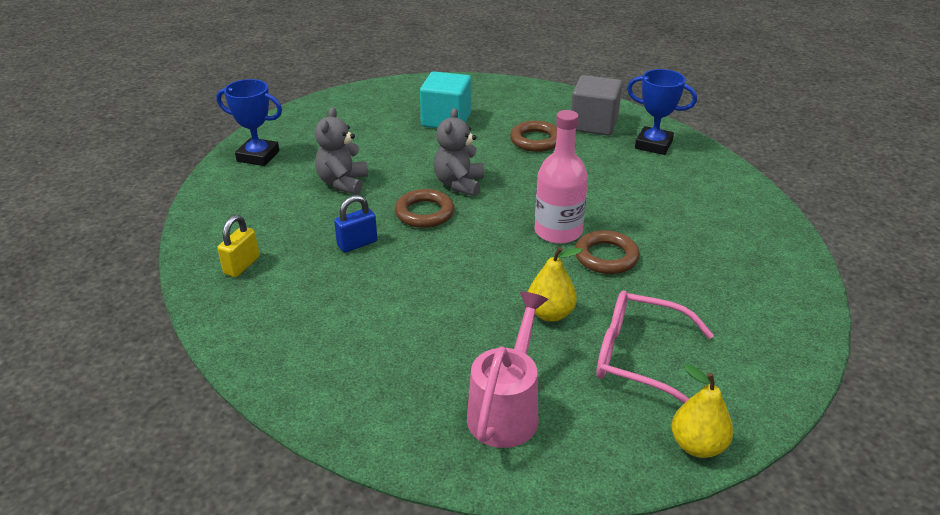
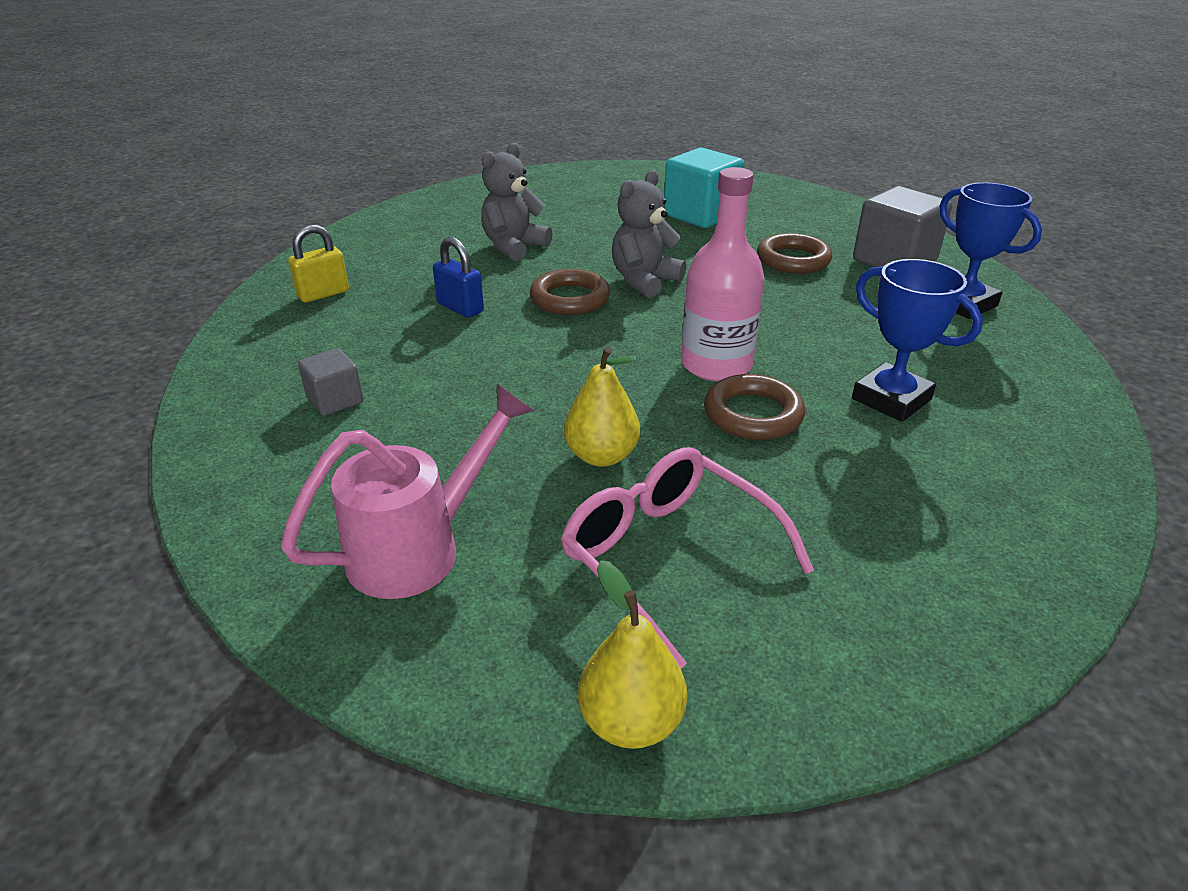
camera: 30 degrees right, 0 degrees up
blue trophy [216,79,282,166] -> blue trophy moved to [852,259,983,422]
blue padlock [334,195,377,253] -> blue padlock turned 45 degrees clockwise [433,237,484,318]
none -> grey cube [298,348,363,416]

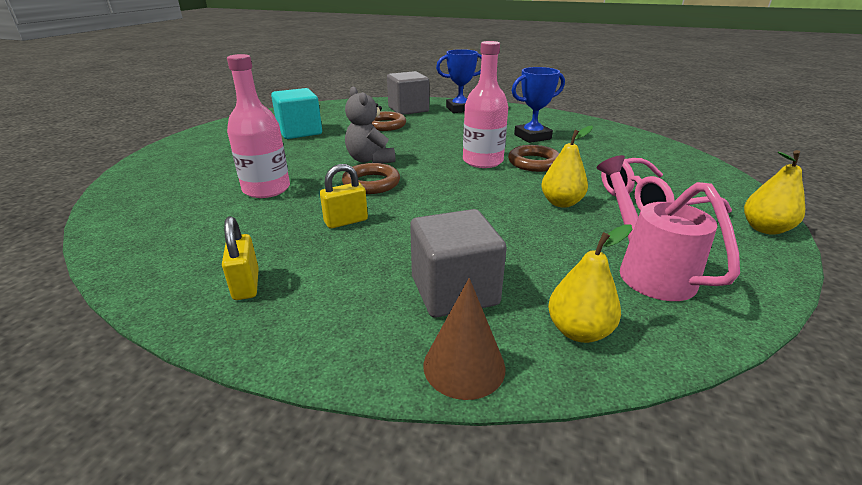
camera: 70 degrees left, 5 degrees down
grey cube [298,348,363,416] -> grey cube [410,209,507,318], size x1.86
blue padlock [433,237,484,318] -> yellow padlock [320,164,368,229]
grey teddy bear [481,143,553,261] -> pink bottle [227,54,290,198]
none -> brown cone [423,278,506,400]
none -> yellow pear [548,224,632,343]

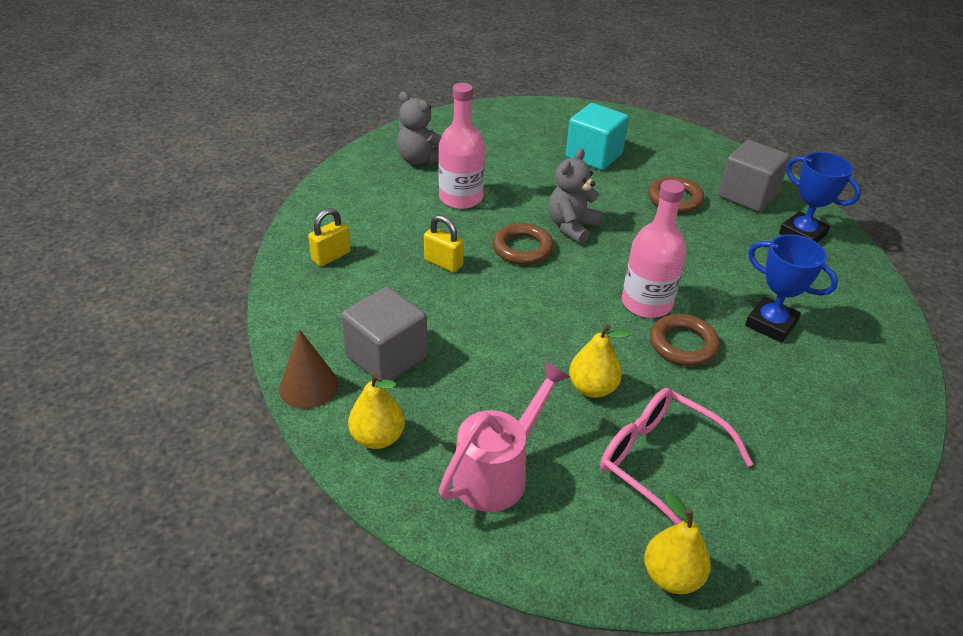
camera: 60 degrees right, 10 degrees up
none -> grey teddy bear [397,92,442,165]

